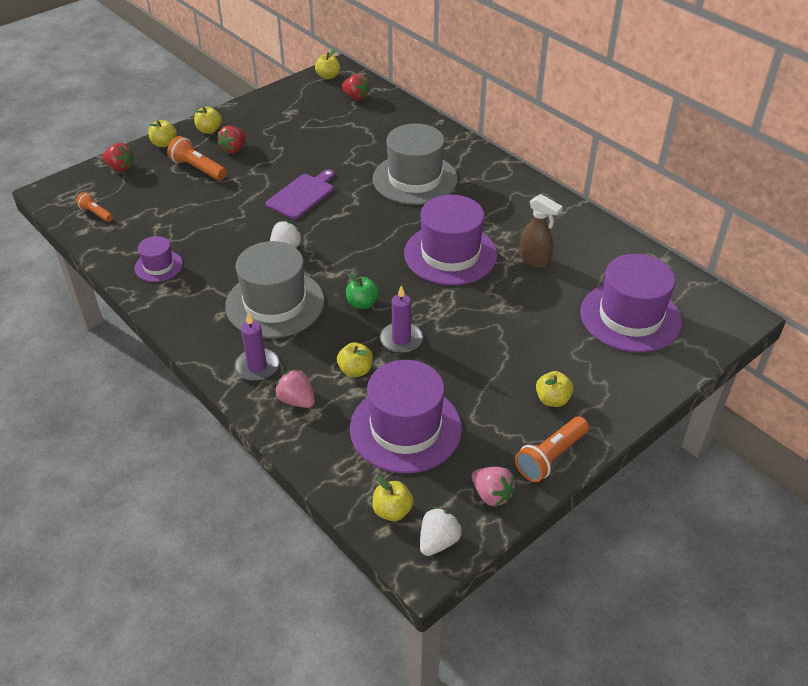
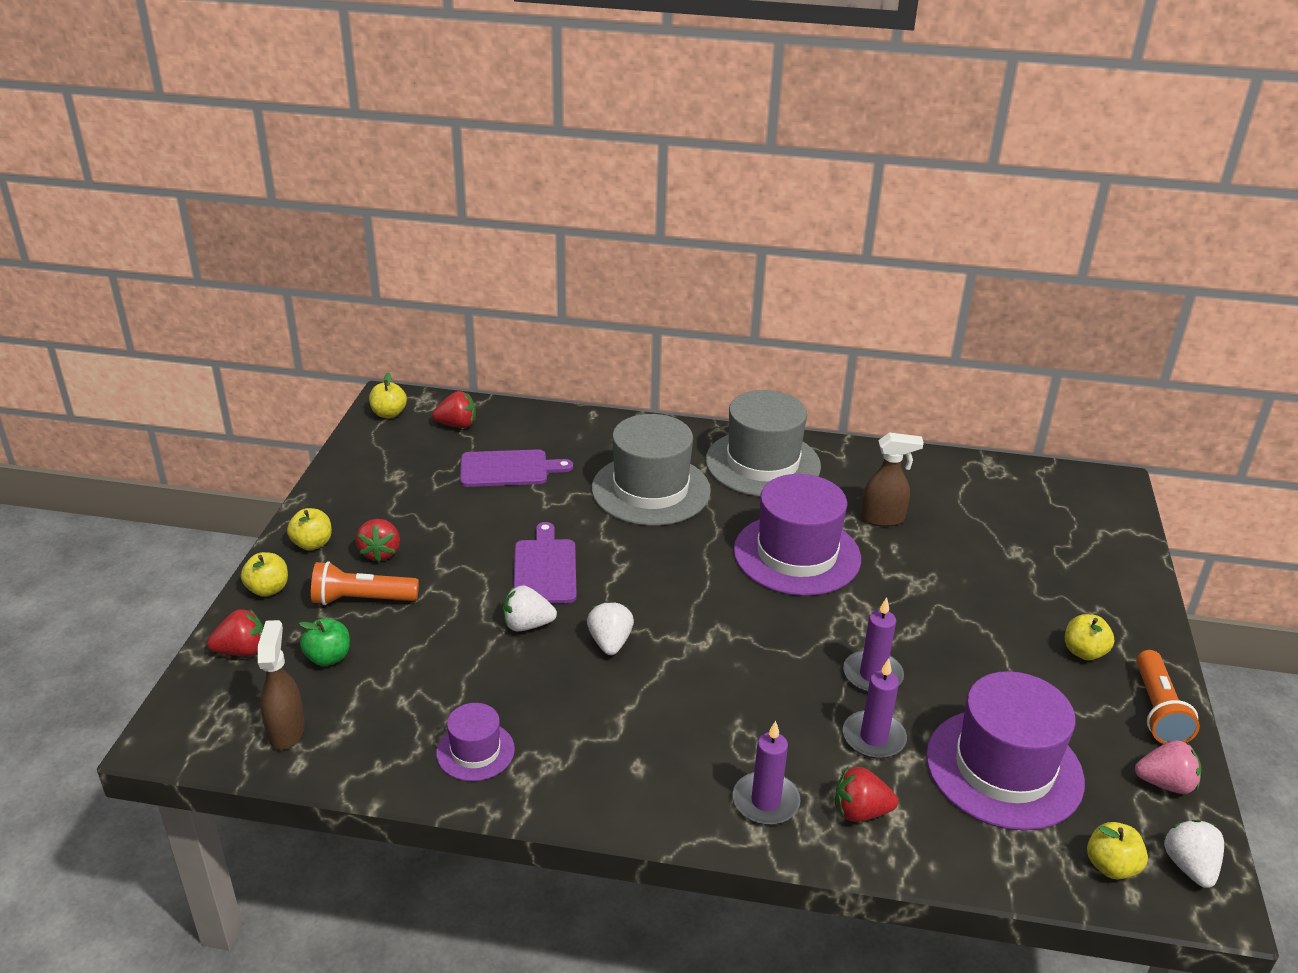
camera: 40 degrees left, 10 degrees down
orange flashlight [76,192,113,222] -> brown spray bottle [258,620,305,750]
grey hat [225,241,324,338] -> grey hat moved to [706,390,821,497]
pink strawberry [275,369,315,408] -> red strawberry [835,767,898,822]
yellow apple [337,342,373,377] -> purple candle [843,658,907,759]
green apple [346,273,379,309] -> green apple moved to [299,619,350,666]
purple hat [580,254,682,353] -> none
none -> purple cutting board [460,449,573,487]
none -> white strawberry [503,585,557,632]

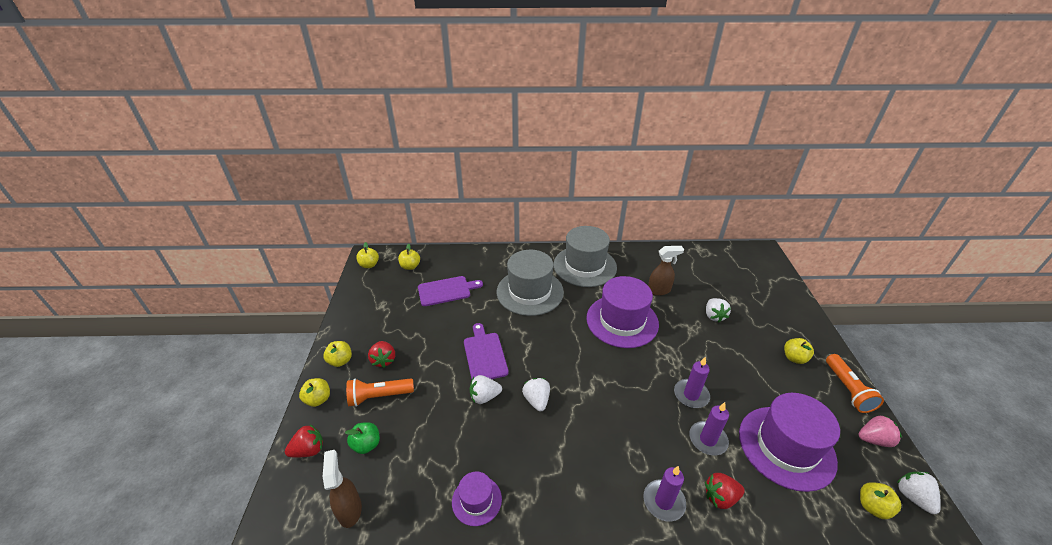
camera: 10 degrees left, 5 degrees up
red strawberry [432,391,476,428] -> yellow apple [398,244,420,270]
none -> white strawberry [706,298,731,323]

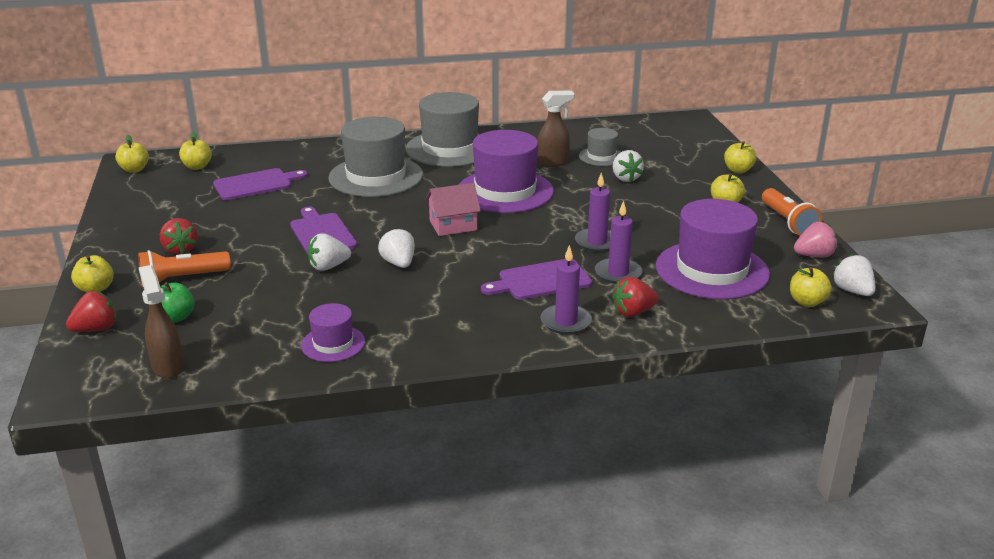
camera: 10 degrees left, 10 degrees down
yellow apple [323,341,352,367] -> yellow apple moved to [724,141,756,173]
none -> pink house [425,183,481,236]
none -> purple cutting board [481,259,592,300]
none -> grey hat [579,128,621,166]

